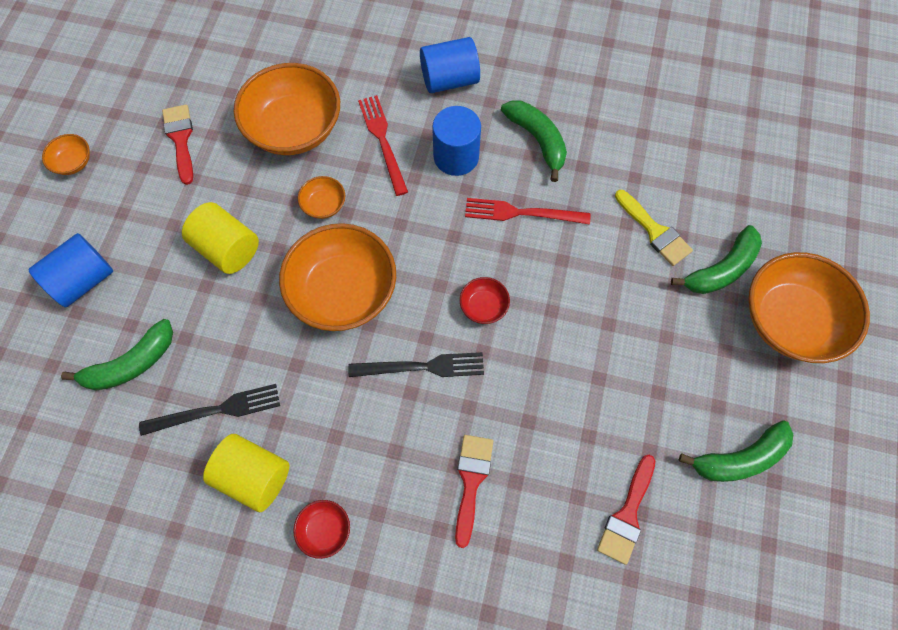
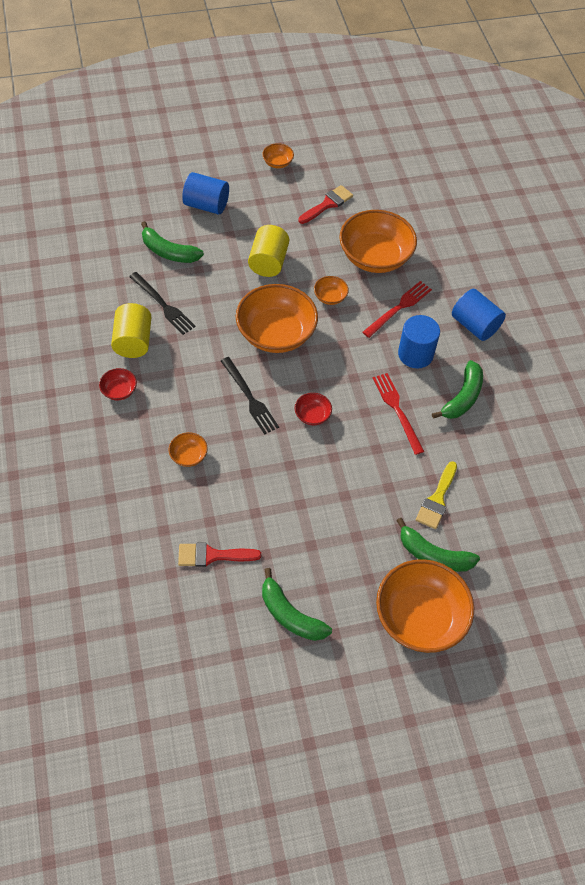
camera: 60 degrees right, 10 degrees down
red brush [455,435,493,548] -> orange bowl [169,432,208,467]

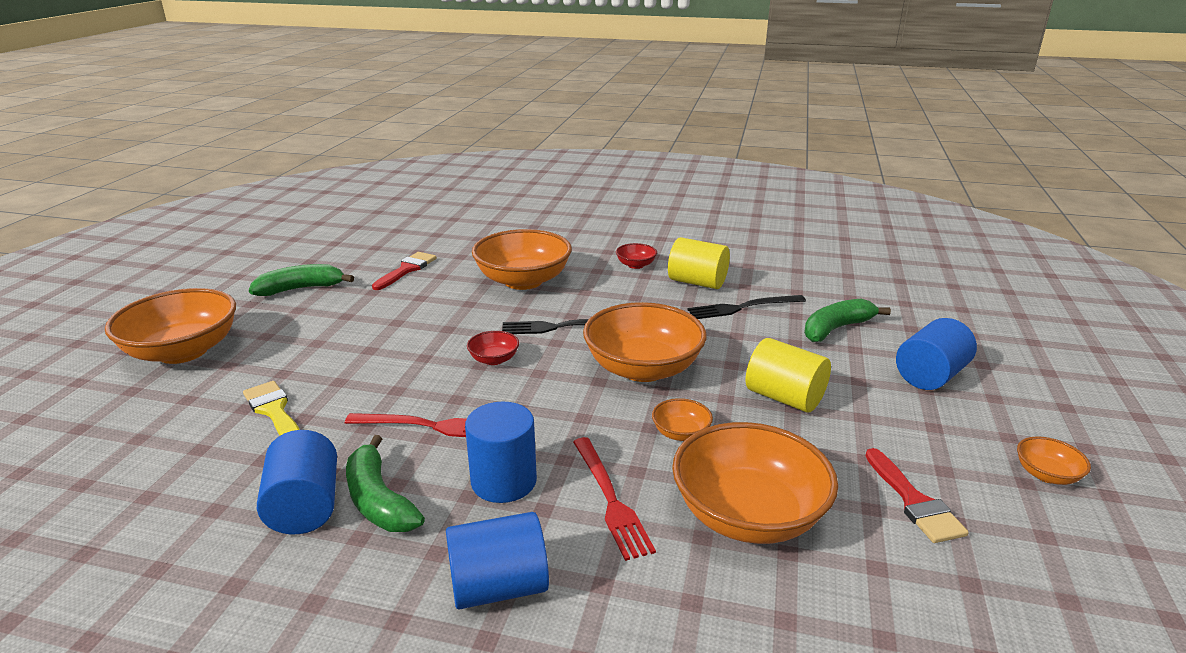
camera: 120 degrees right, 30 degrees down
orange bowl [169,432,208,467] -> orange bowl [472,229,572,290], size x2.27
green banana [396,518,480,572] -> none
none -> blue cylinder [257,430,337,534]

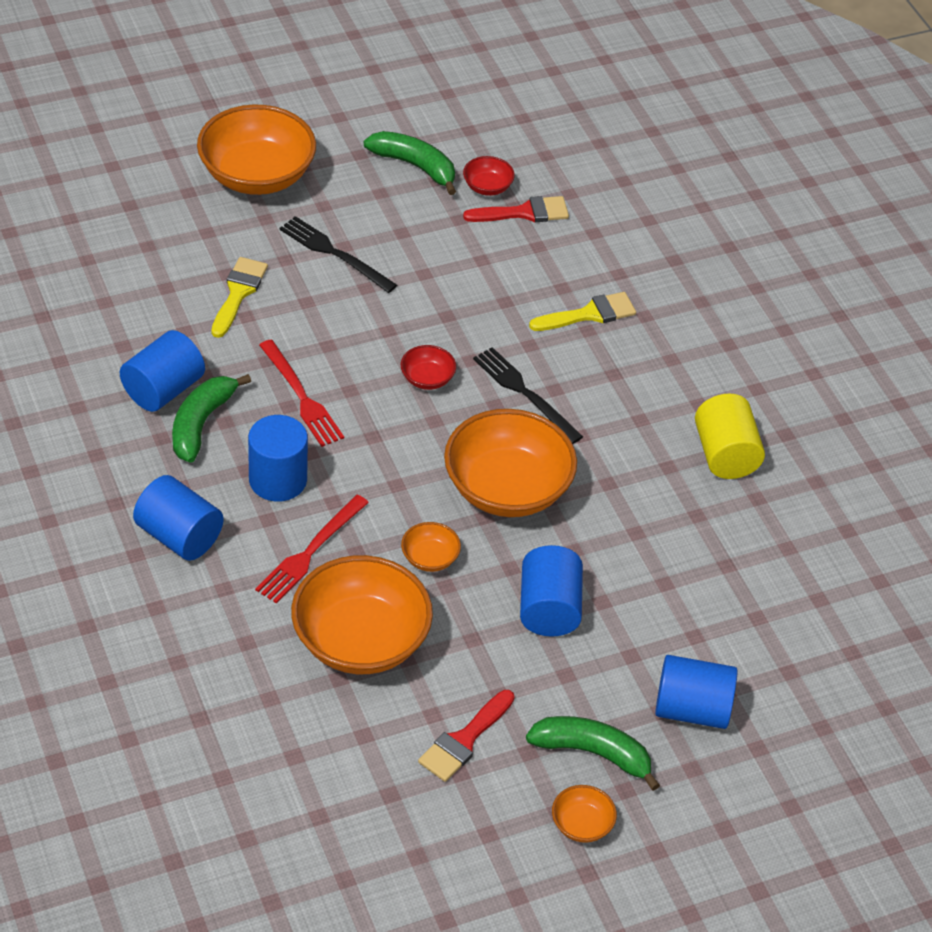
camera: 50 degrees right, 20 degrees up
orange bowl [472,229,572,290] -> yellow brush [529,292,636,331]
red bowl [616,243,657,269] -> red bowl moved to [463,156,515,196]
black fork [688,295,806,319] -> black fork moved to [279,216,397,293]
yellow cylinder [746,338,831,412] -> blue cylinder [520,545,583,637]
green banana [804,299,891,342] -> green banana moved to [526,716,660,791]

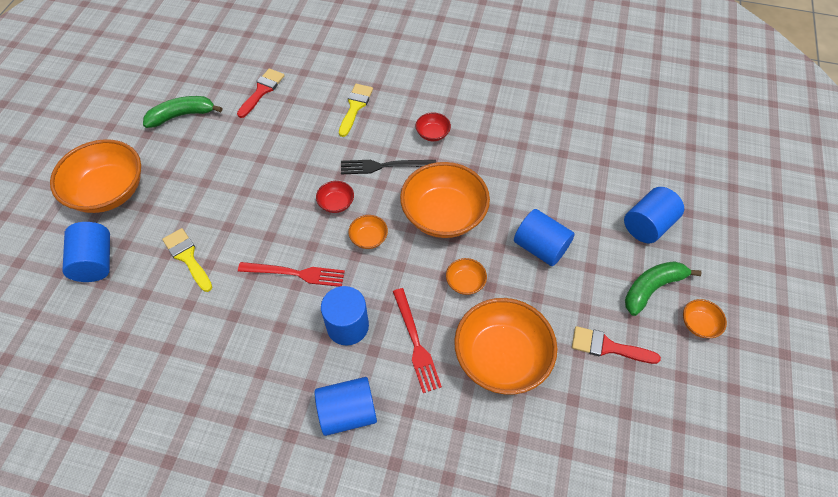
camera: 50 degrees left, 10 degrees up
blue cylinder [120,330,205,412] -> blue cylinder moved to [62,222,110,282]
green banana [172,374,251,463] -> none
black fork [279,216,397,293] -> none
red brush [418,690,515,782] -> red brush turned 120 degrees clockwise [572,326,661,364]
red bowl [463,156,515,196] -> red bowl moved to [415,112,451,141]
yellow cylinder [695,394,765,479] -> none
none -> orange bowl [348,215,388,249]

